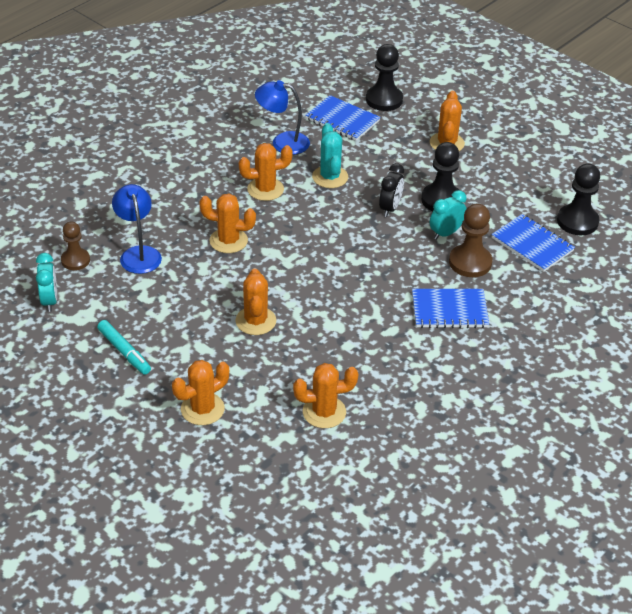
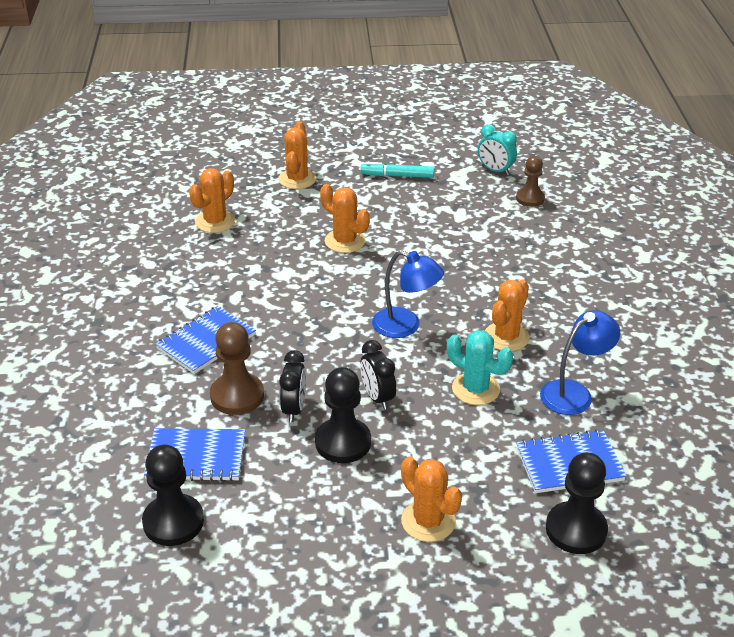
camera: 135 degrees right, 5 degrees down
blue lamp [112,184,162,274] -> blue lamp moved to [372,250,444,338]
orange cactus [199,194,256,253] -> none
turquoise clock [430,190,467,240] -> black clock [279,350,306,422]

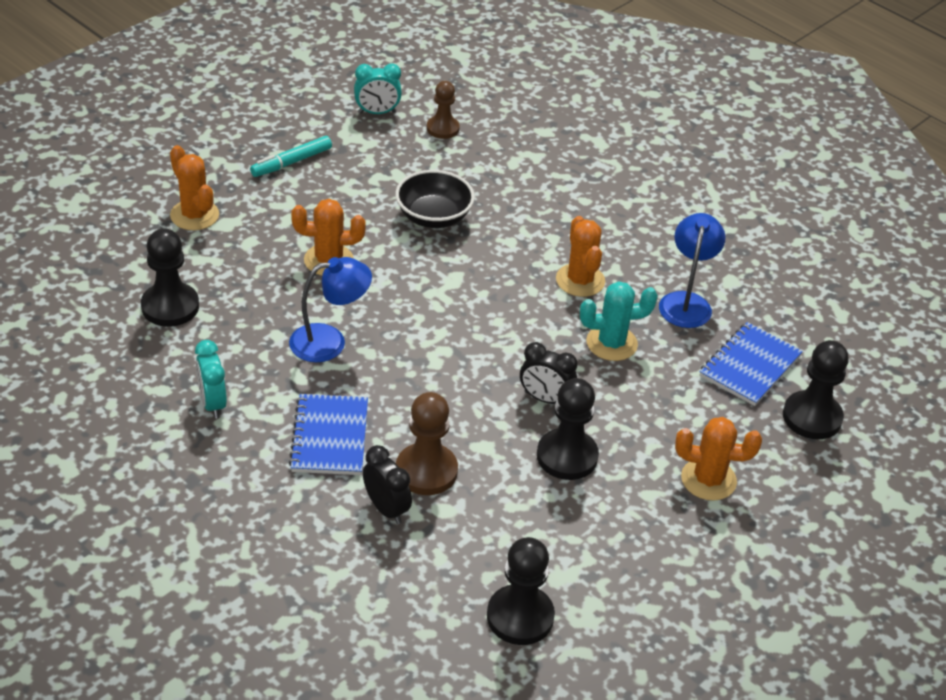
camera: 45 degrees left, 5 degrees up
blue notebook [144,428,245,481] -> none
orange cactus [189,168,235,233] -> black pawn [141,228,199,327]
black clock [279,350,306,422] -> black clock moved to [363,445,412,524]
blue lamp [372,250,444,338] -> blue lamp moved to [289,257,372,362]
none -> turquoise clock [195,340,227,419]
none -> black bowl [395,170,475,228]

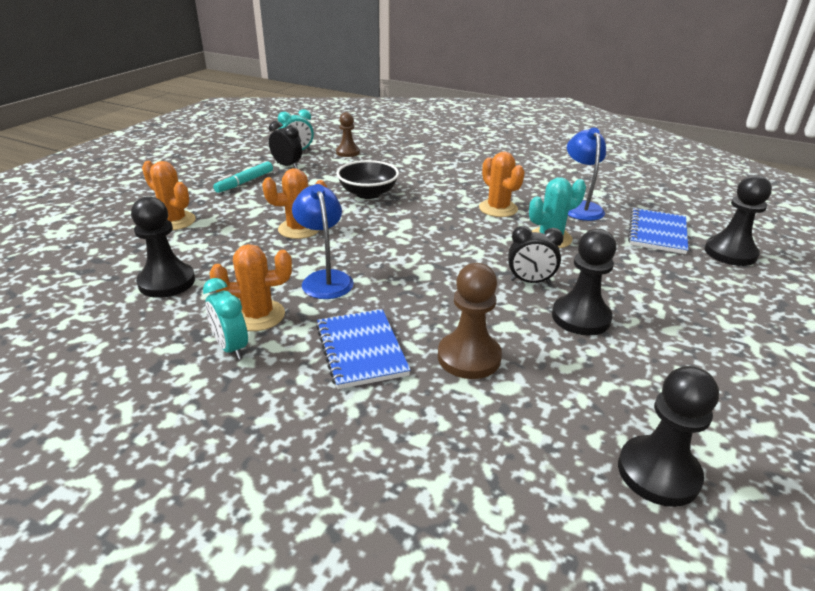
camera: 15 degrees left, 10 degrees down
blue lamp [289,257,372,362] -> blue lamp turned 75 degrees counterclockwise [292,184,354,299]
black clock [363,445,412,524] -> black clock moved to [269,121,302,168]
orange cactus [675,417,762,501] -> orange cactus moved to [210,244,292,331]

